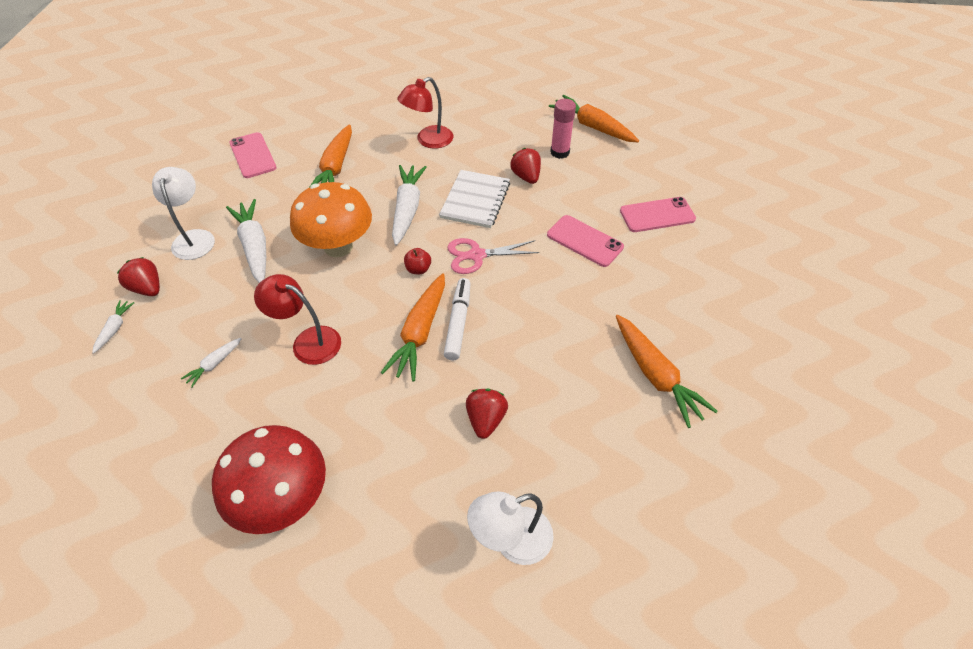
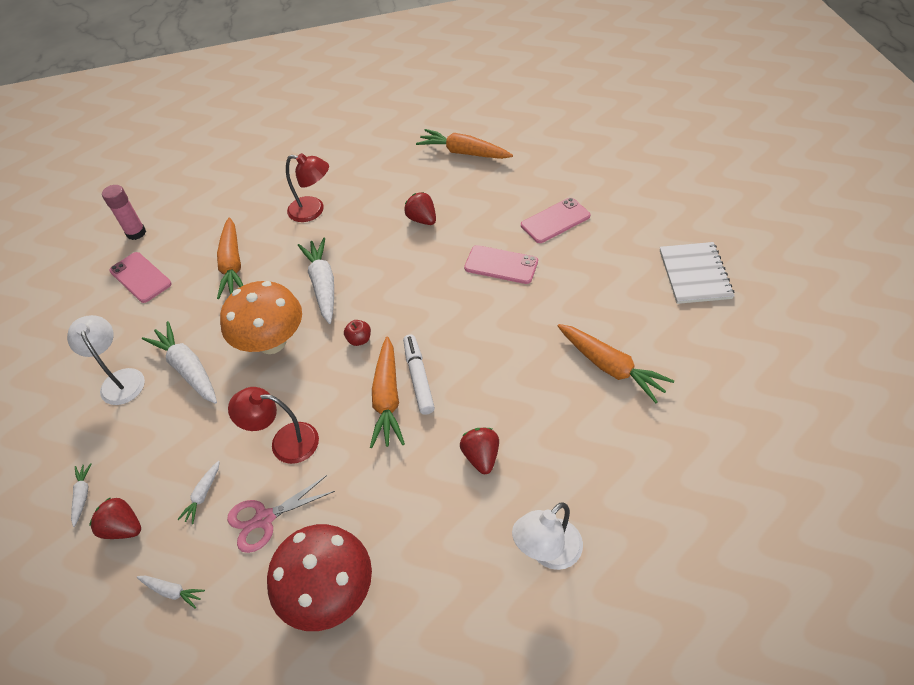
camera: 15 degrees left, 0 degrees up
red strawberry [117,257,160,296] -> red strawberry moved to [89,497,141,539]
red lamp [397,77,453,149] -> red lamp turned 105 degrees counterclockwise [286,153,329,222]
white notebook [439,170,510,228] -> white notebook moved to [660,242,735,304]
pink scissors [447,238,539,274] -> pink scissors moved to [227,475,335,553]
pink glue stick [550,99,576,159] -> pink glue stick moved to [102,185,146,240]
none -> white carrot [137,576,205,609]

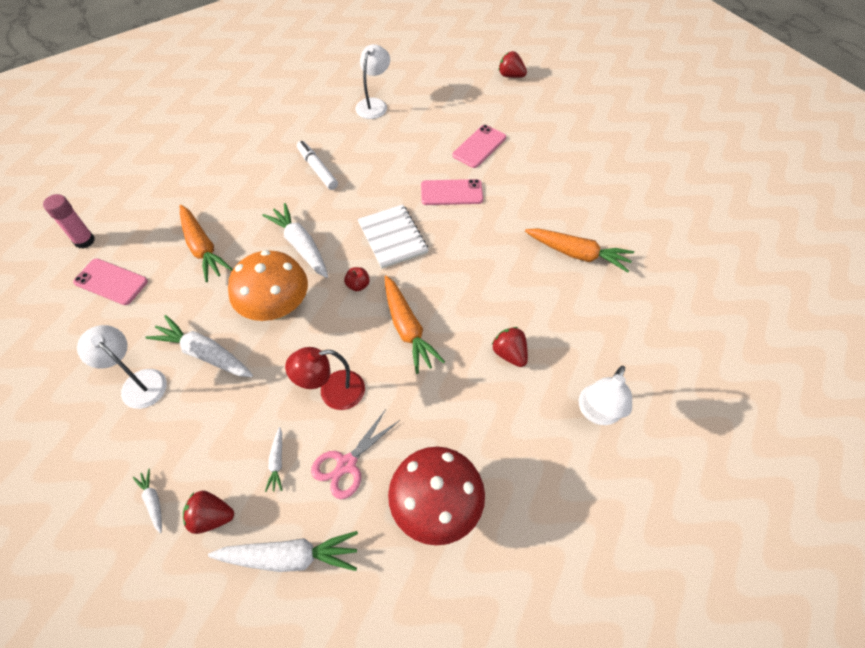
camera: 25 degrees left, 5 degrees up
white carrot [137,576,205,609] -> white carrot [208,531,358,572], size x2.03
red lamp [286,153,329,222] -> none
white marker [403,334,435,415] -> white marker moved to [297,141,338,190]
red strawberry [404,192,436,225] -> red strawberry moved to [499,51,527,78]
orange carrot [416,129,513,159] -> white lamp [355,44,390,119]
white notebook [660,242,735,304] -> white notebook moved to [357,204,428,269]

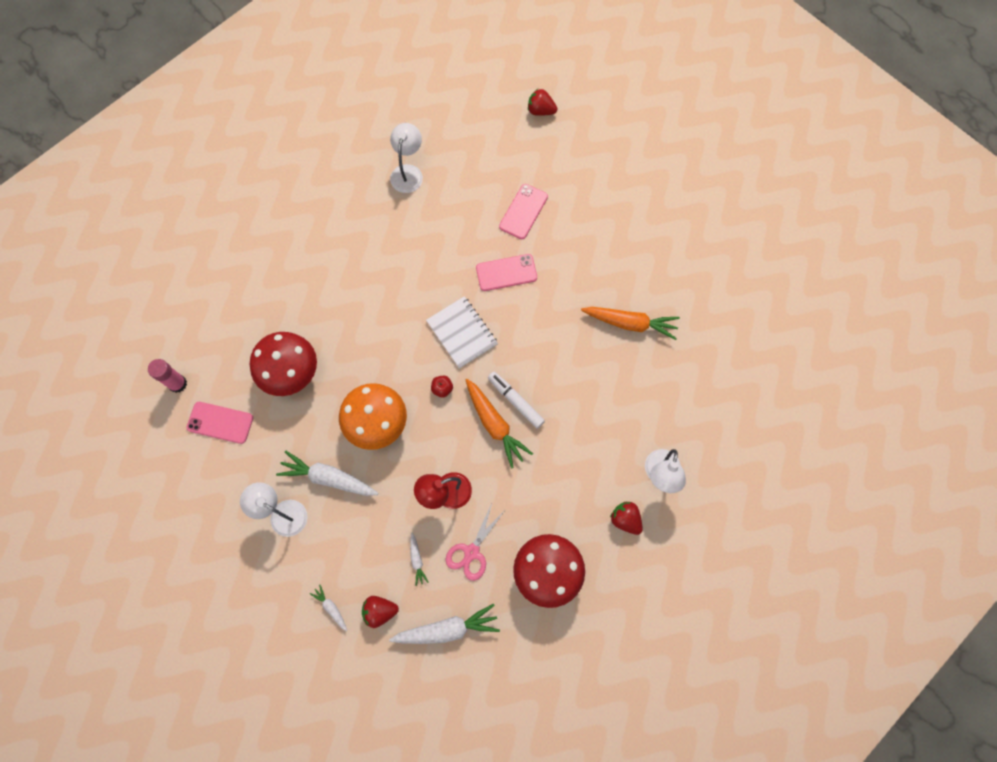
camera: 10 degrees left, 15 degrees up
orange carrot [180,205,233,282] -> red mushroom [250,332,317,396]
white carrot [262,203,328,278] -> none
white marker [297,141,338,190] -> white marker moved to [488,372,545,429]
red strawberry [492,327,528,367] -> red strawberry moved to [610,502,643,535]

